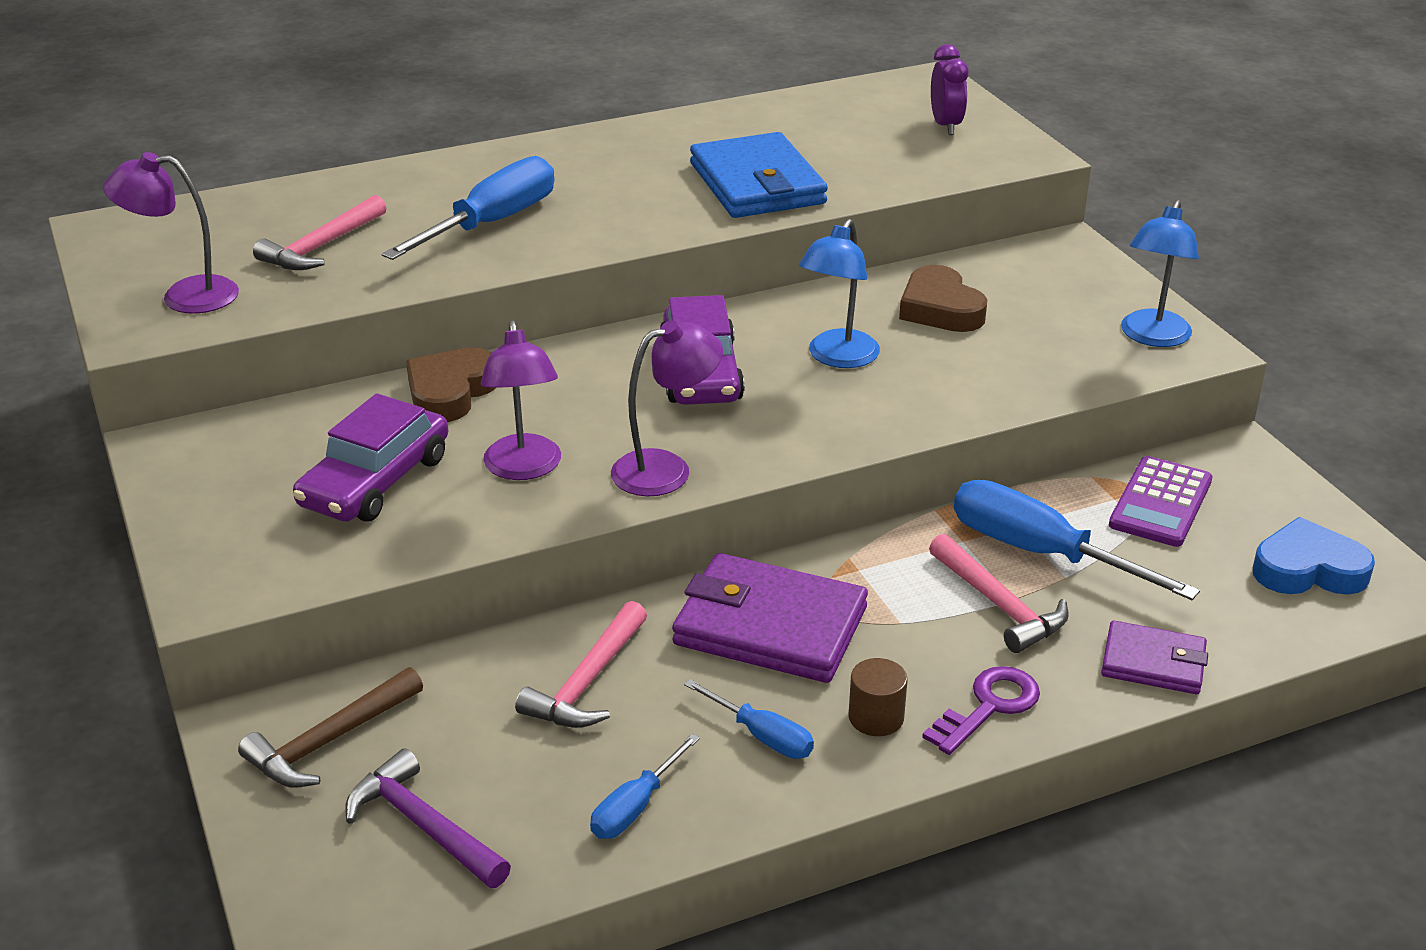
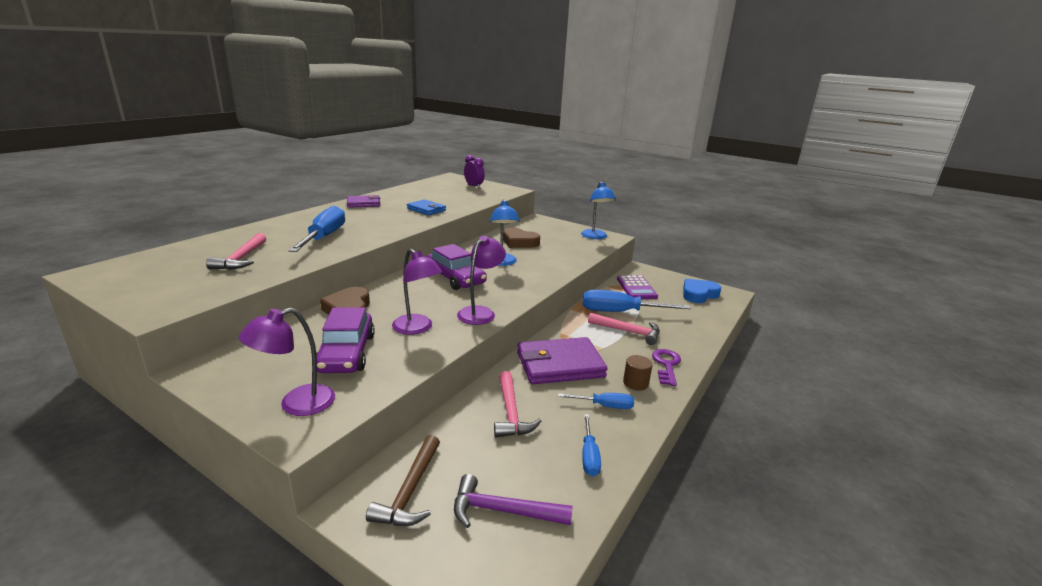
camera: 35 degrees left, 10 degrees down
purple lamp [103,152,239,314] -> purple lamp moved to [238,308,335,416]
blue wallet [690,132,828,218] -> blue wallet [407,199,446,215], size x0.57
purple wallet [1101,621,1208,694] -> purple wallet moved to [347,195,381,208]

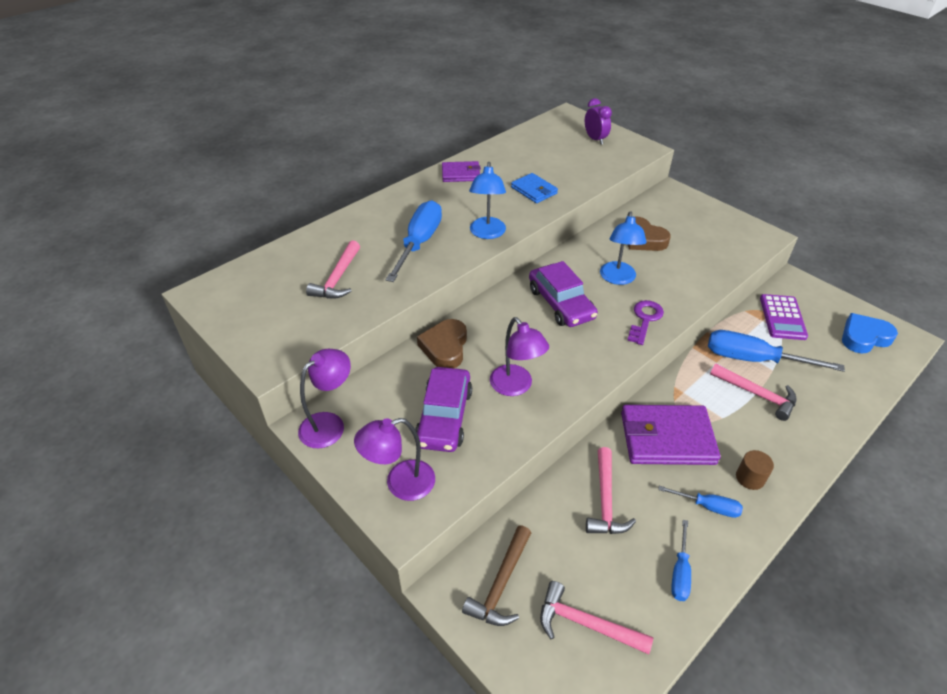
camera: 15 degrees right, 20 degrees up
purple hammer [454,474,573,528] -> pink hammer [540,581,653,655]
purple lamp [457,236,506,325] -> purple lamp moved to [298,349,351,448]
blue lamp [581,181,616,239] -> blue lamp moved to [469,162,506,239]
purple key [652,349,681,386] -> purple key moved to [627,300,664,345]

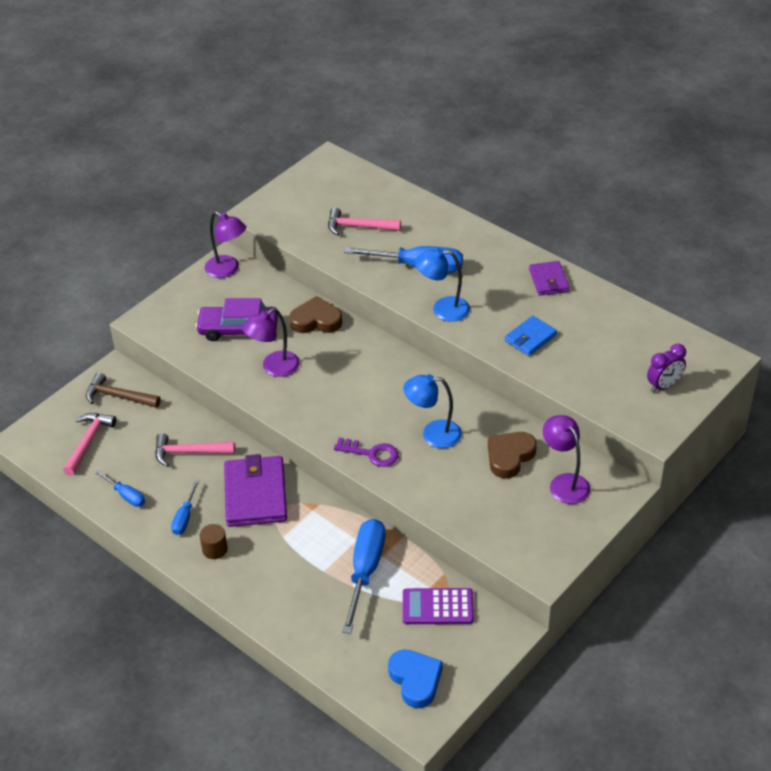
camera: 85 degrees right, 0 degrees up
purple lamp [354,418,435,501] -> purple lamp moved to [543,415,590,504]
purple car [529,261,598,327] -> none
blue screwdriver [671,520,691,601] -> blue screwdriver turned 150 degrees counterclockwise [94,470,145,507]
pink hammer [710,364,797,421] -> none

